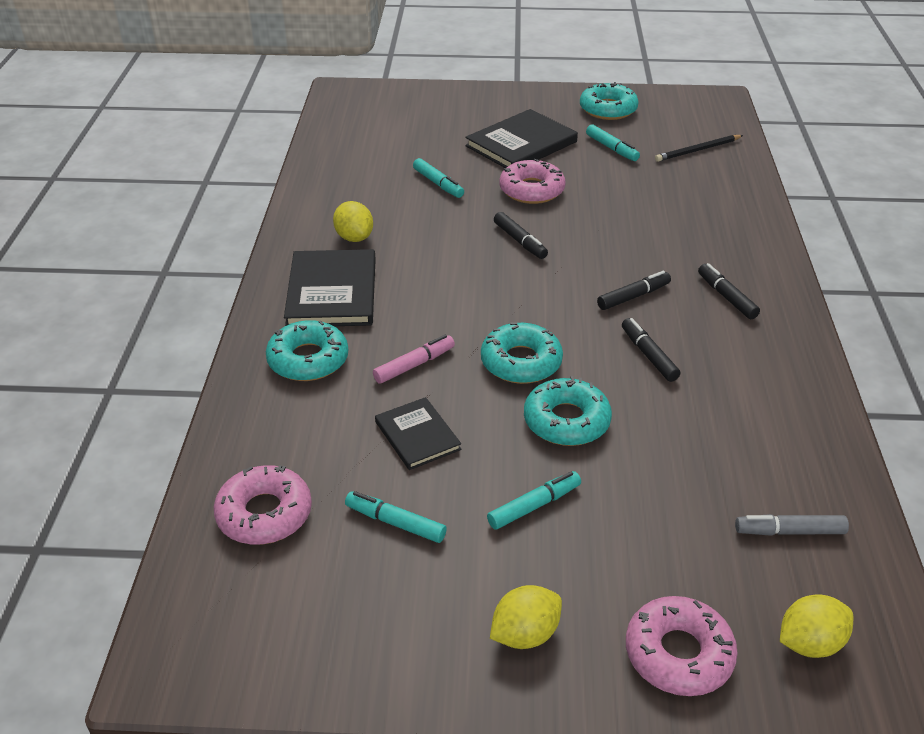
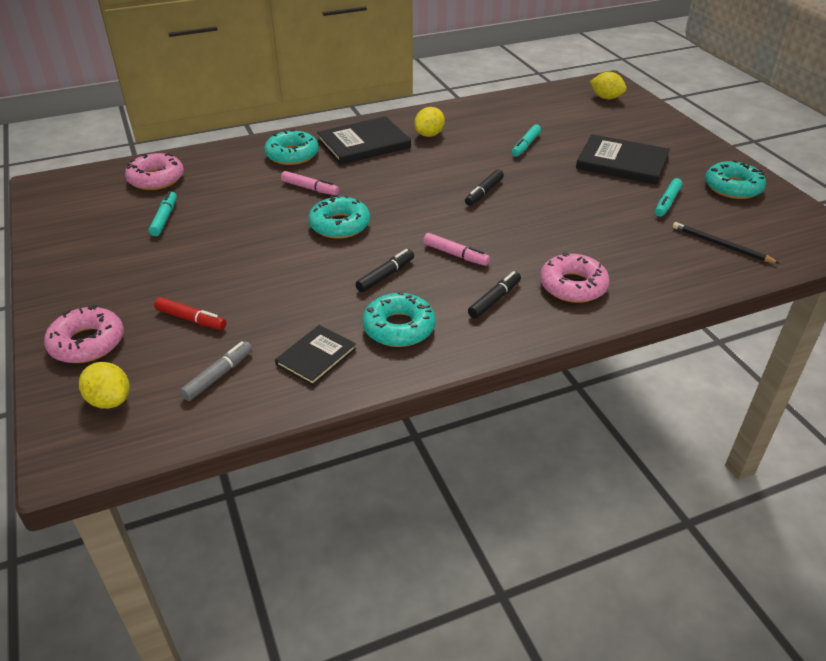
camera: 65 degrees right, 0 degrees up
black book [375,397,461,470] -> black book moved to [275,325,356,386]
turquoise marker [487,471,581,530] -> none
yellow lemon [490,585,562,649] -> yellow lemon moved to [590,72,627,99]
pink donut [500,159,566,204] -> pink donut moved to [540,252,610,303]
turquoise donut [524,376,612,446] -> turquoise donut moved to [363,292,436,347]
black marker [597,271,671,310] -> pink marker [423,233,490,266]
grey marker [735,514,849,536] -> grey marker turned 60 degrees clockwise [180,341,252,401]
none -> red marker [154,297,226,330]

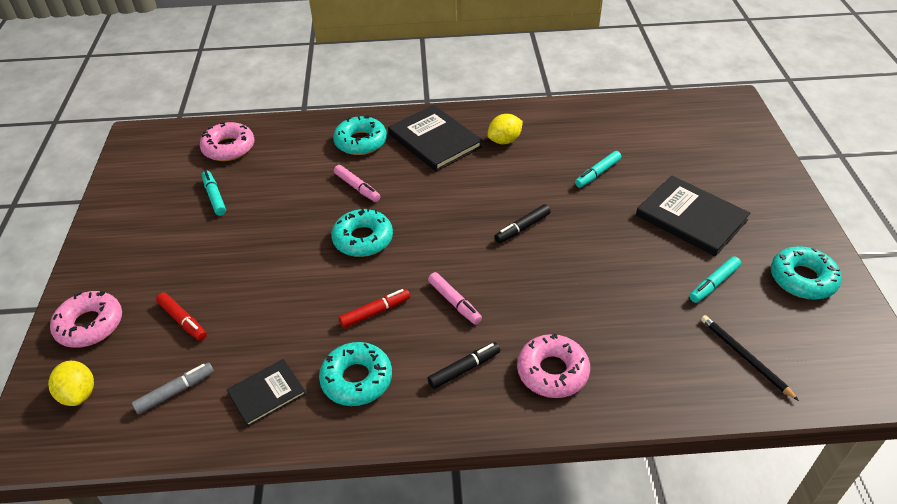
camera: 20 degrees right, 5 degrees up
turquoise marker [149,191,177,236] -> turquoise marker turned 45 degrees counterclockwise [202,171,226,216]
black book [317,116,411,165] -> black book turned 60 degrees clockwise [388,105,483,172]
black marker [355,249,414,292] -> red marker [339,289,410,328]
yellow lemon [590,72,627,99] -> none

